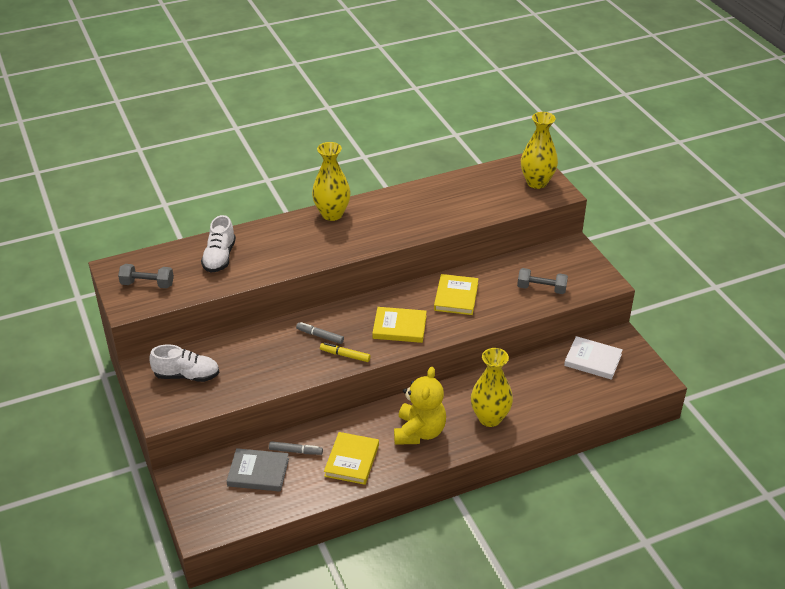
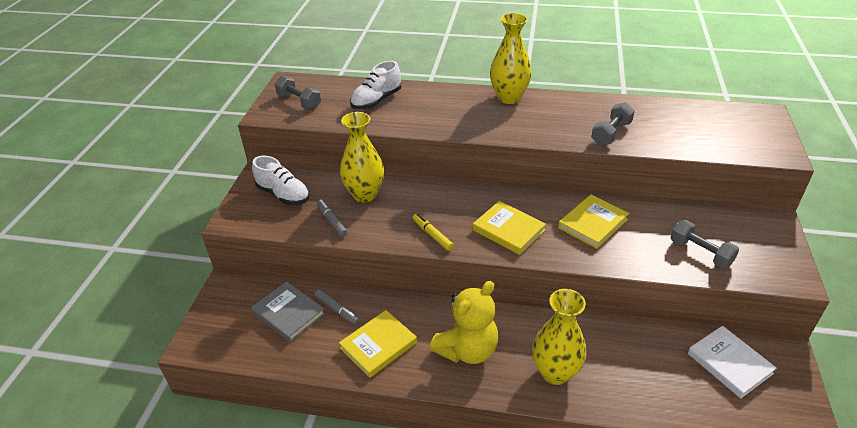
camera: 35 degrees right, 0 degrees up
grey marker [296,322,344,344] -> grey marker moved to [317,199,347,237]
yellow vase [521,112,558,189] -> yellow vase moved to [340,112,384,202]
none -> grey dumbbell [591,102,635,145]

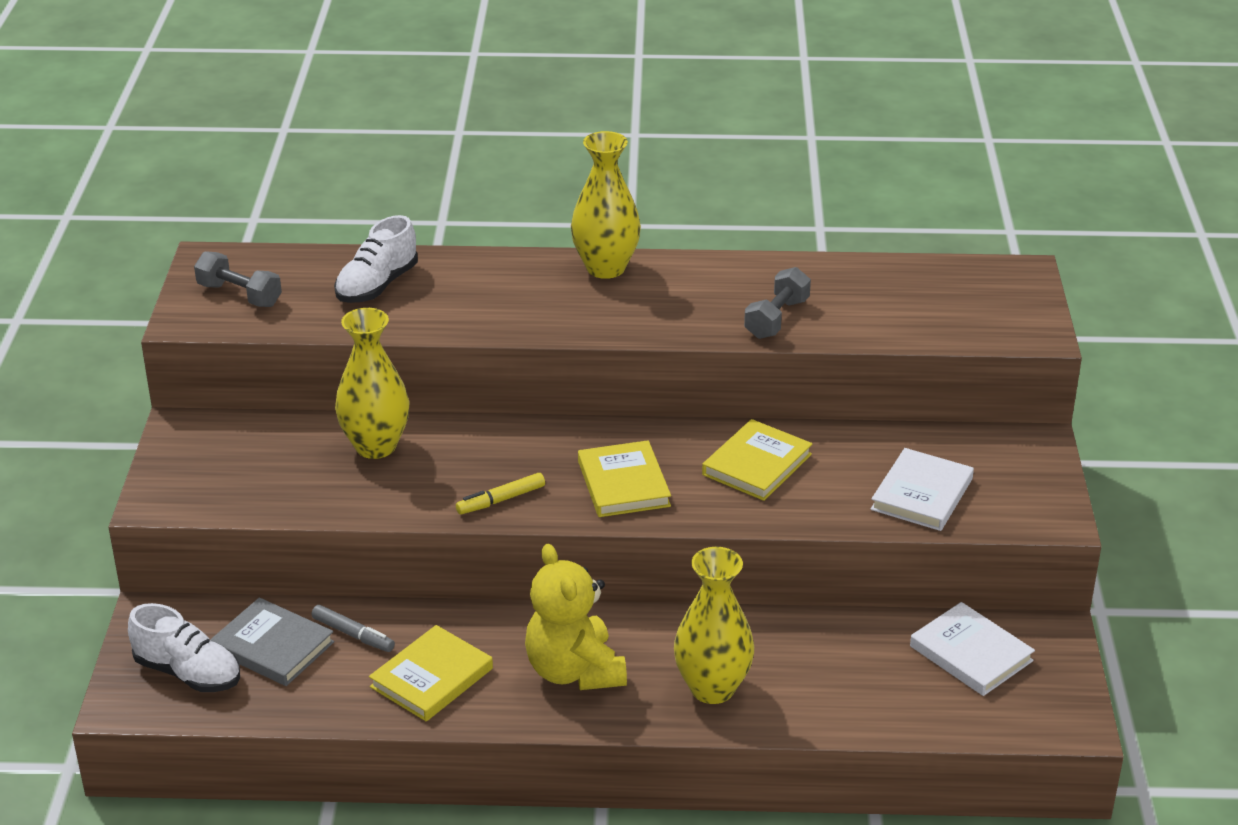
camera: 10 degrees left, 5 degrees down
white shoe [252,156,310,205] -> white shoe moved to [128,603,240,692]
grey marker [317,199,347,237] -> none
yellow marker [413,214,454,251] -> yellow marker turned 75 degrees counterclockwise [456,473,545,514]
yellow teddy bear [430,281,498,364] -> yellow teddy bear turned 120 degrees clockwise [525,544,627,690]
yellow book [473,201,546,255] -> yellow book turned 45 degrees clockwise [578,440,671,517]
grey dumbbell [670,220,739,268] -> white book [871,448,974,531]

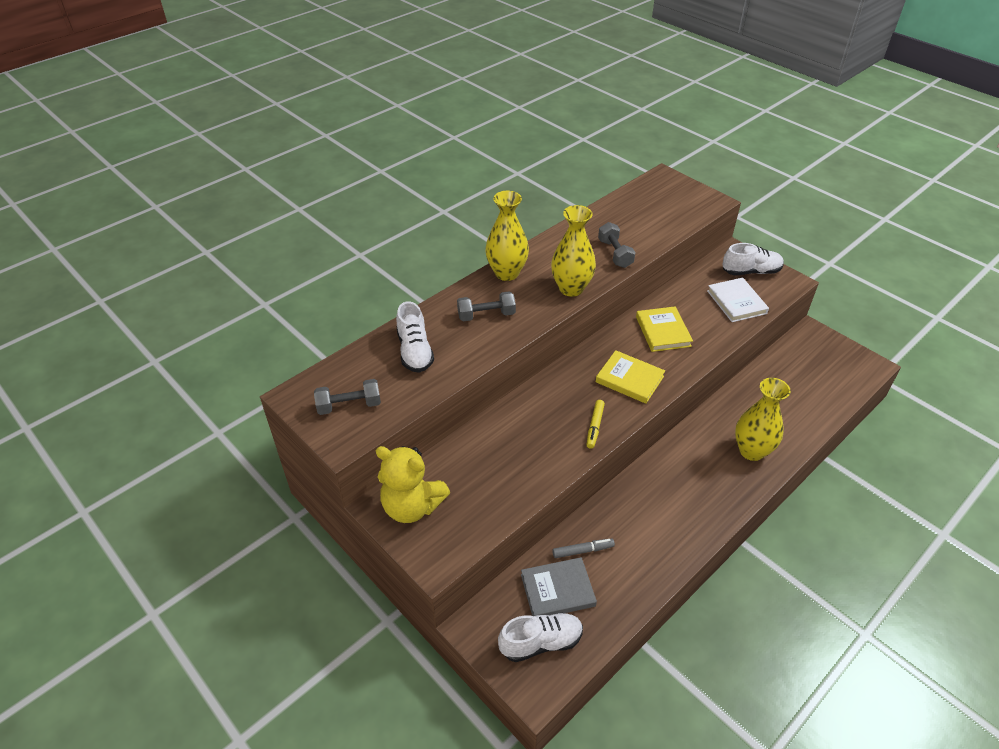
camera: 45 degrees left, 10 degrees up
yellow vase [335,308,410,459] -> yellow vase moved to [551,205,596,297]
yellow book [369,625,493,721] -> none
yellow teddy bear [525,544,627,690] -> yellow teddy bear moved to [376,446,450,523]
white book [910,602,1035,696] -> none
none -> grey dumbbell [457,291,516,322]
none -> white shoe [722,243,784,275]

